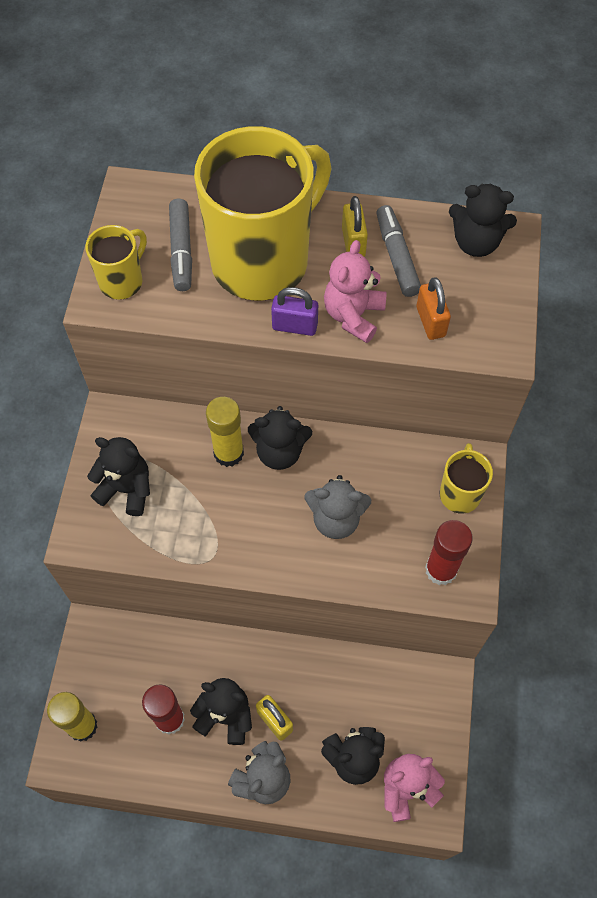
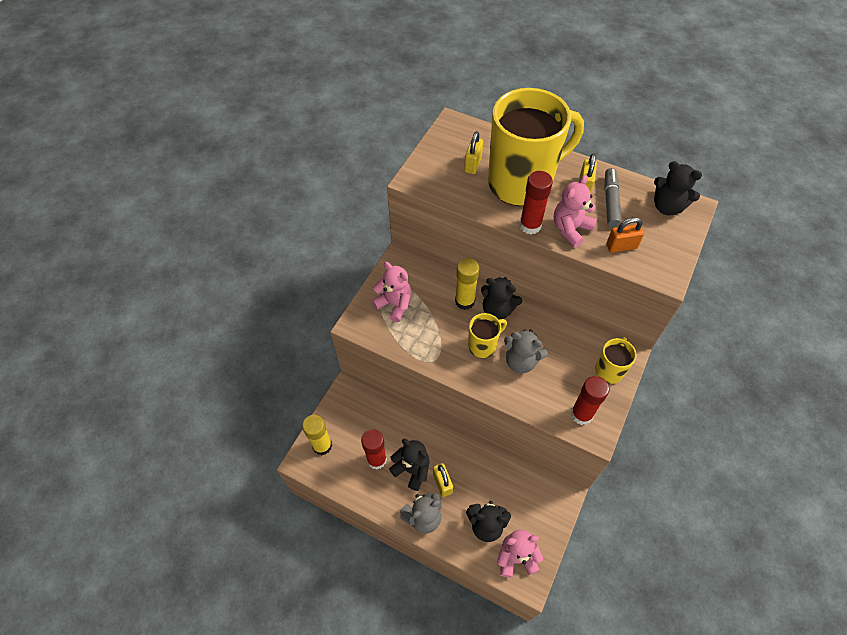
camera: 20 degrees right, 5 degrees down
yellow mug [85,225,147,299] -> yellow mug moved to [468,313,507,358]
black teddy bear [87,437,150,516] -> pink teddy bear [371,262,412,322]
grey marker [169,199,192,291] -> yellow padlock [464,131,483,174]
purple padlock [271,287,318,336] -> red glue stick [519,171,553,234]
orange padlock [416,277,451,340] -> orange padlock turned 75 degrees clockwise [606,217,644,253]

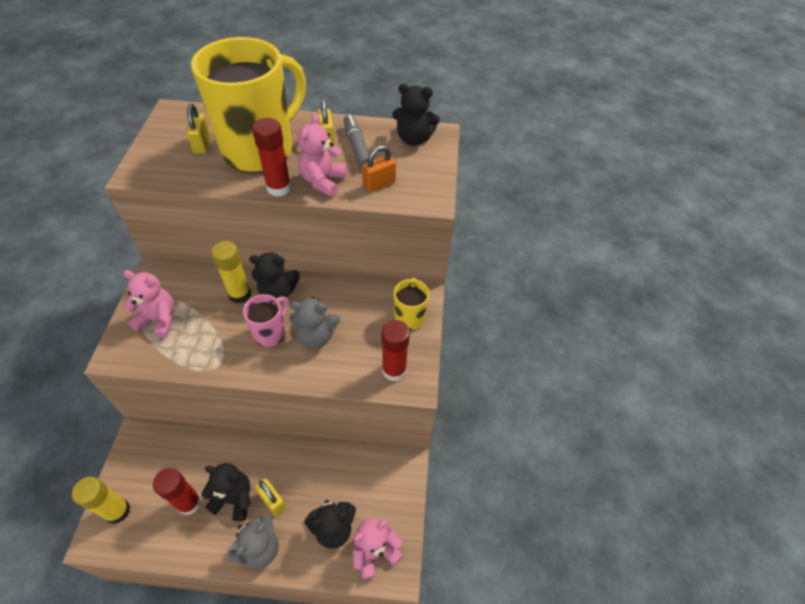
camera: 25 degrees left, 5 degrees down
yellow mug [468,313,507,358] -> pink mug [243,294,289,347]

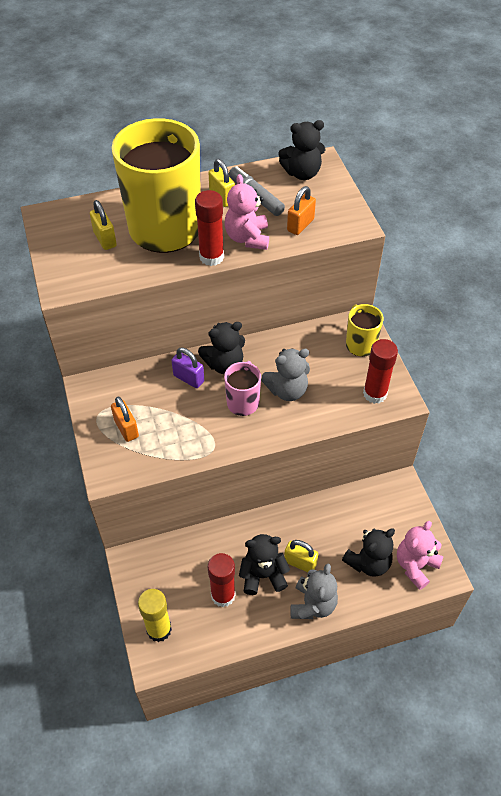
camera: 20 degrees left, 0 degrees up
pink teddy bear [123,270,174,338] -> orange padlock [111,397,139,442]
yellow glue stick [211,241,251,303] -> purple padlock [171,348,204,388]

